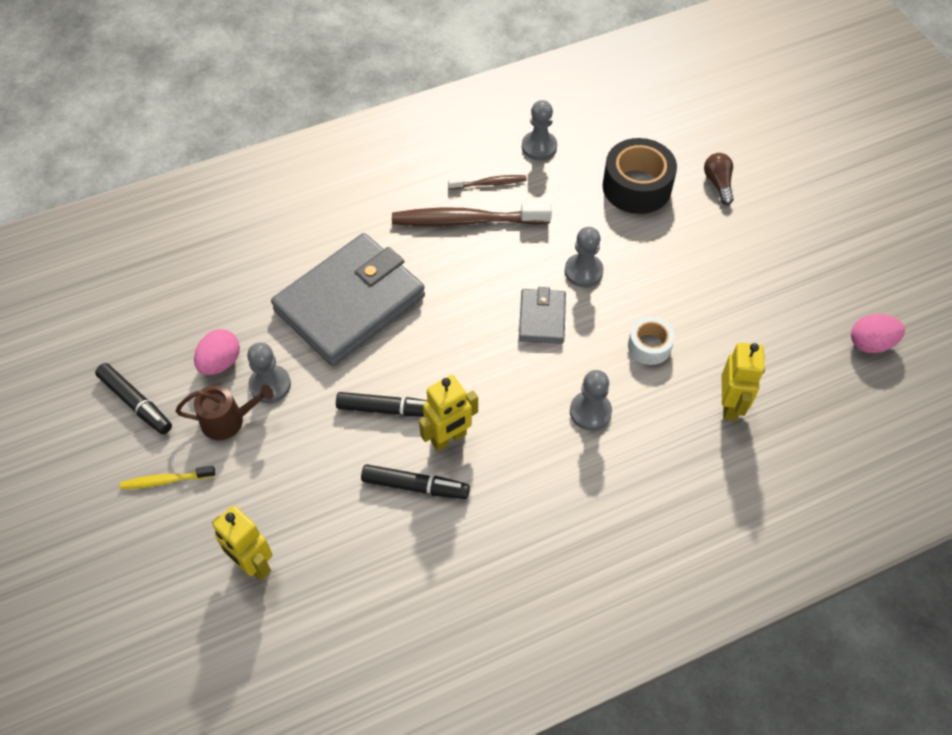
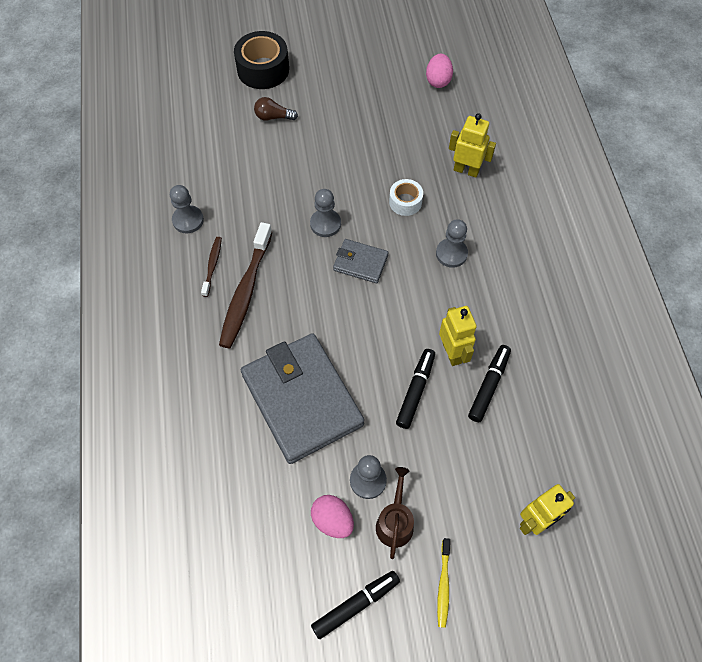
camera: 75 degrees left, 5 degrees up
black tape [603,138,677,214] -> black tape moved to [234,31,289,89]

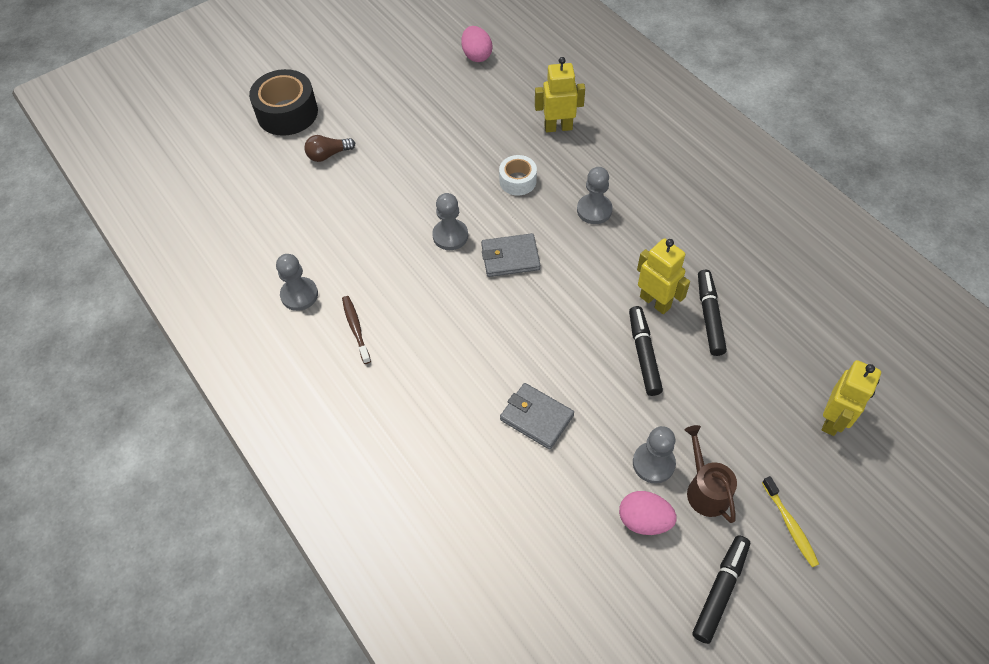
camera: 25 degrees left, 5 degrees down
brown toothbrush [219,222,272,348] -> none
grey wallet [241,333,364,464] -> grey wallet [500,383,574,450], size x0.47

